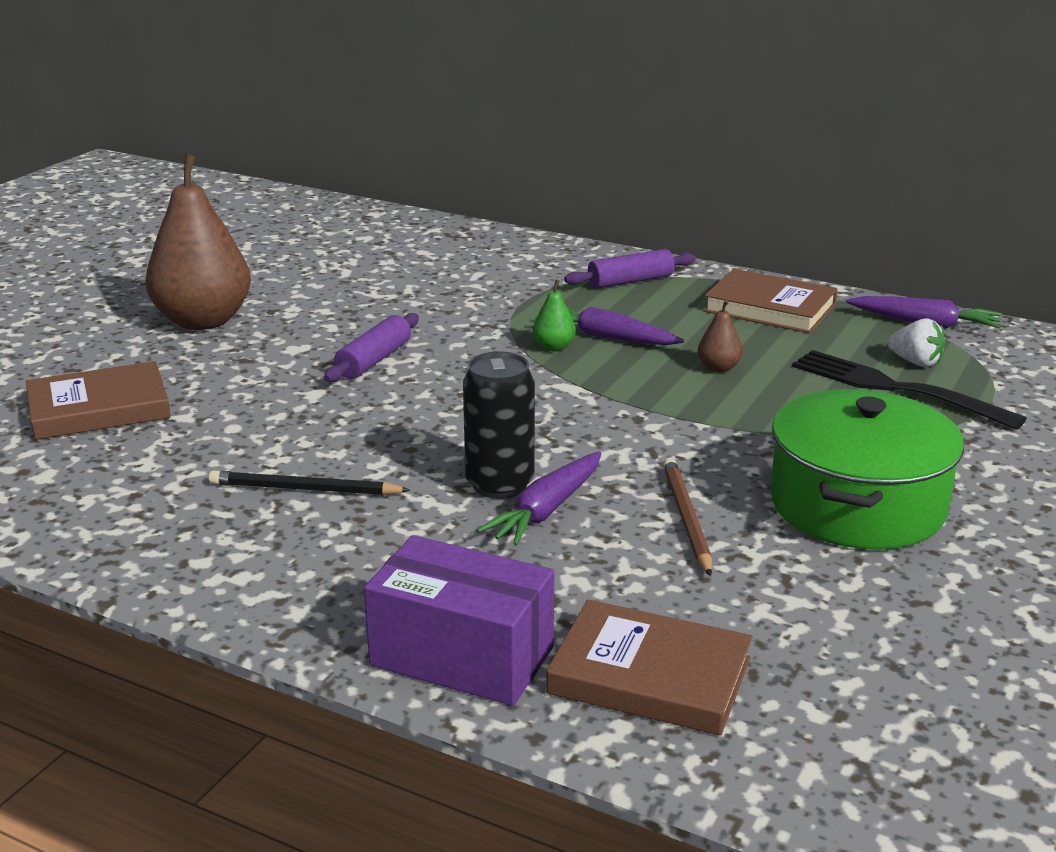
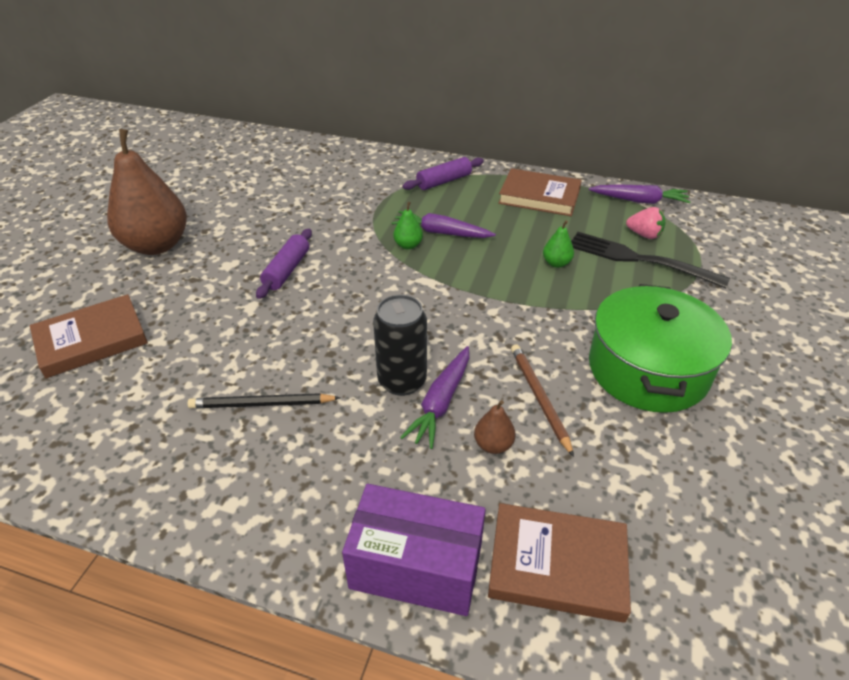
camera: 10 degrees left, 15 degrees up
brown pear [698,300,743,372] -> brown pear moved to [474,400,516,454]
white strawberry [888,318,945,367] -> pink strawberry [626,207,665,239]
none -> green pear [543,220,574,268]

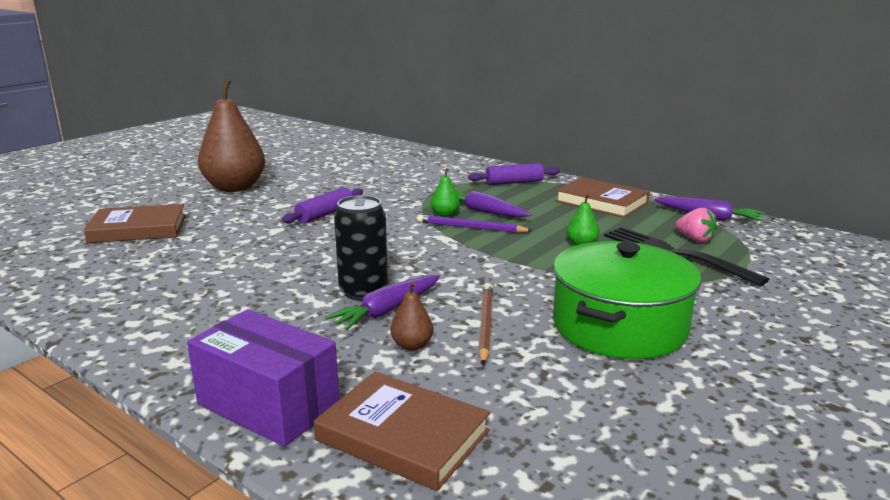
camera: 20 degrees right, 20 degrees down
black pencil [187,393,340,408] -> none
none -> purple pencil [417,215,533,233]

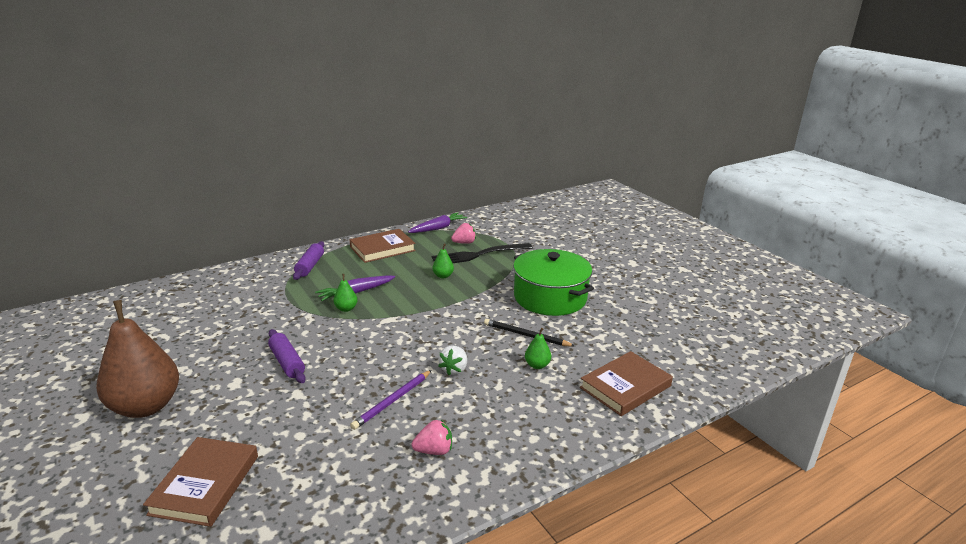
camera: 70 degrees left, 5 degrees up
purple box [187,309,340,447] -> none
purple carrot [324,275,440,330] -> none
black can [334,195,388,301] -> white strawberry [438,345,467,375]
brown pear [390,282,433,351] -> green pear [525,328,551,369]
purple pencil [417,215,533,233] -> purple pencil moved to [350,370,432,430]
brown pencil [478,283,493,365] -> black pencil [484,319,575,347]
none -> pink strawberry [412,420,452,455]

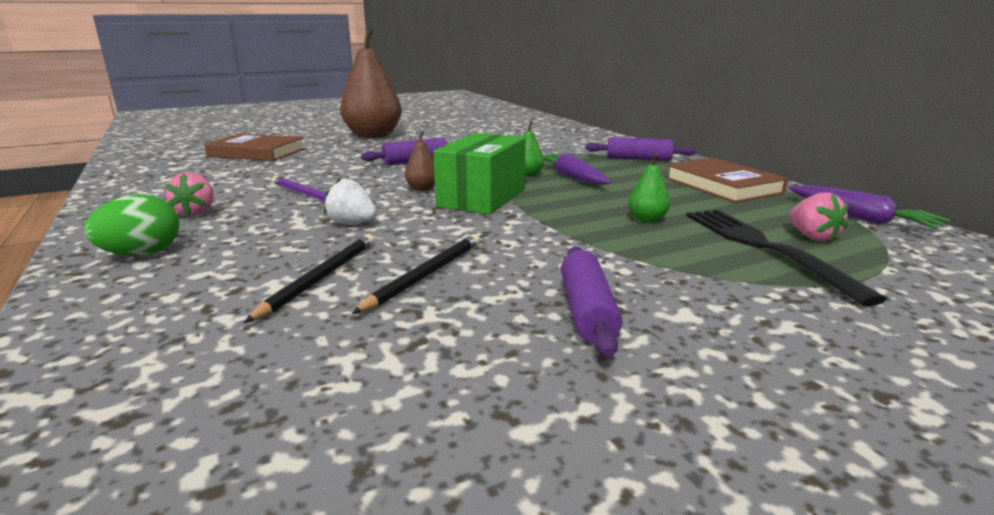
camera: 95 degrees right, 5 degrees down
green pot [513,249,594,316] -> purple rolling pin [561,247,622,358]
green pear [525,328,551,369] -> black pencil [244,234,374,323]
brown book [580,351,673,416] -> none
none -> green egg [84,194,180,256]
none -> brown pear [405,131,435,191]
none -> green box [433,133,526,214]

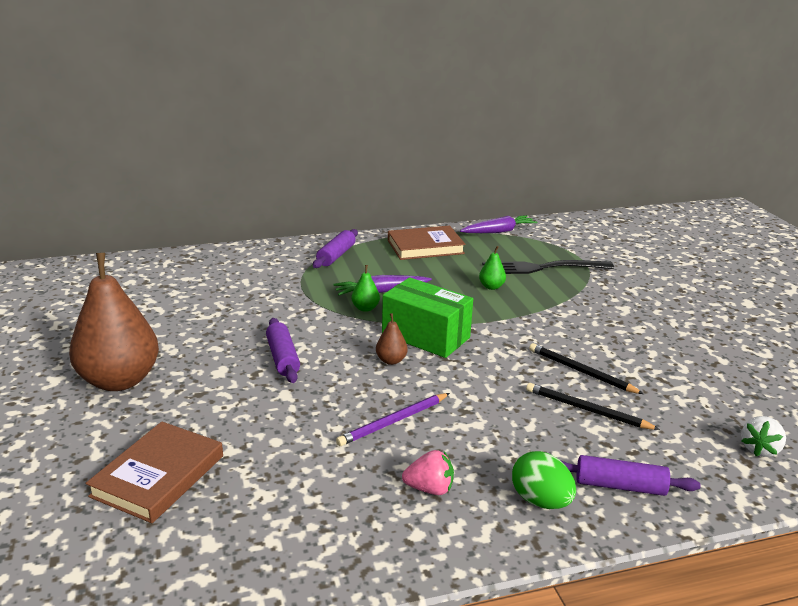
camera: 80 degrees left, 5 degrees up
white strawberry [324,178,377,224] -> white strawberry moved to [741,416,786,457]
purple rolling pin [561,247,622,358] -> purple rolling pin moved to [560,455,701,496]
pink strawberry [789,192,848,241] -> none

